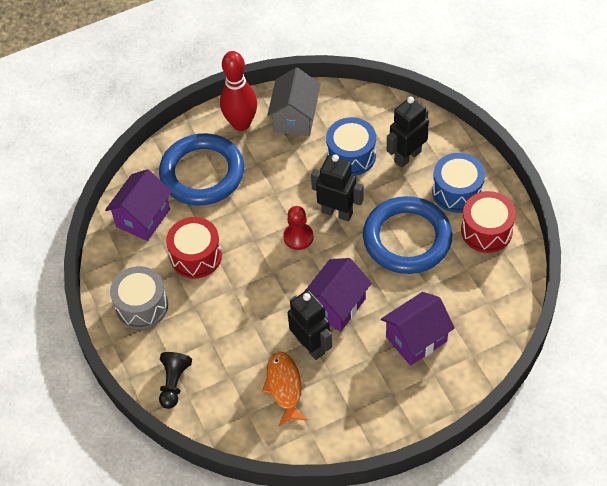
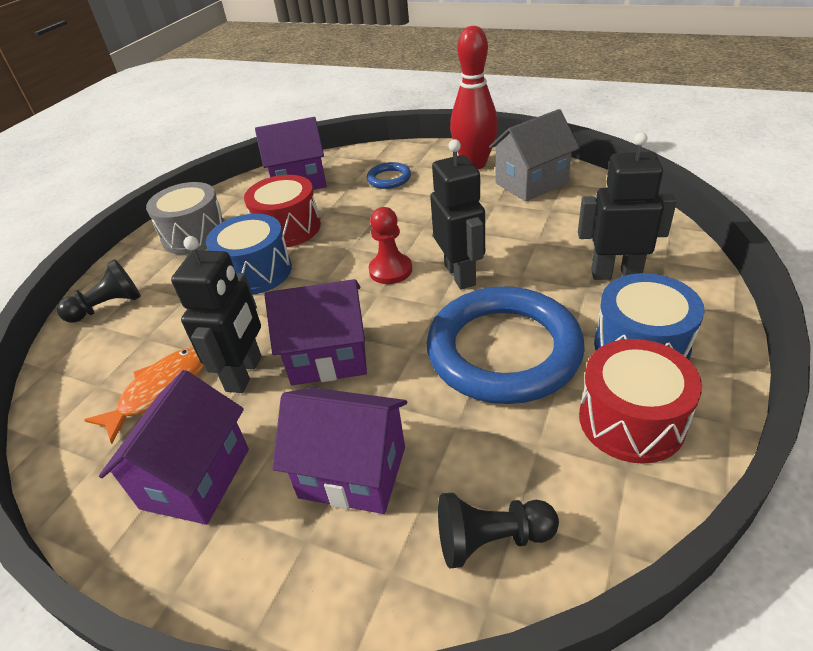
camera: 50 degrees right, 15 degrees down
blue ring [159,133,244,205] -> blue ring [367,162,411,189], size x0.43
blue drum [326,117,376,176] -> blue drum moved to [206,214,292,295]
none -> purple house [99,370,249,525]
none -> black pawn [438,492,559,569]

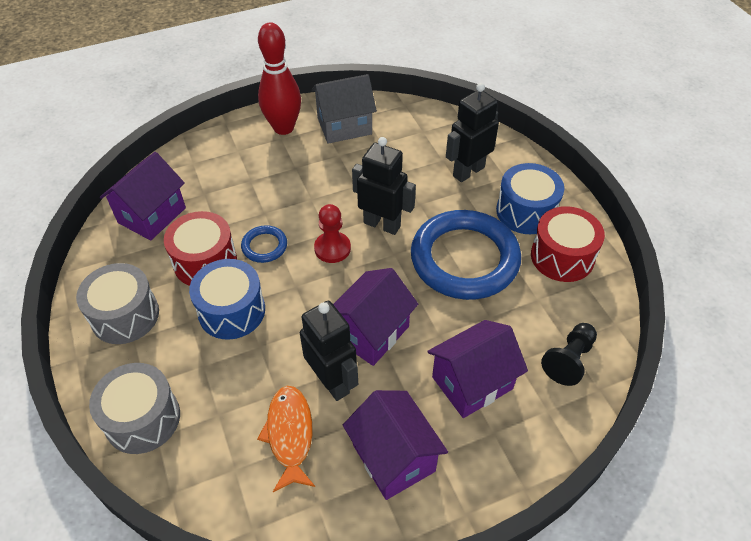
camera: 50 degrees left, 10 degrees up
black pawn [57,259,141,323] -> grey drum [89,363,180,454]
blue ring [367,162,411,189] -> blue ring moved to [241,225,287,263]
grey house [489,109,580,202] -> grey house turned 60 degrees clockwise [311,74,377,144]

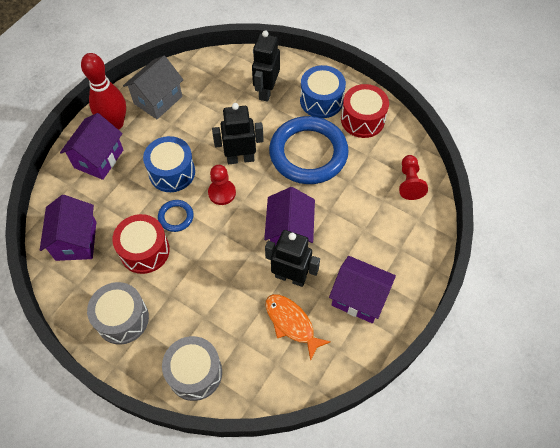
camera: 35 degrees left, 10 degrees up
blue drum [189,259,265,340] -> blue drum moved to [143,136,195,192]
purple house [427,320,528,418] -> purple house moved to [60,113,123,180]
black pawn [541,323,597,386] -> red pawn [399,155,428,200]

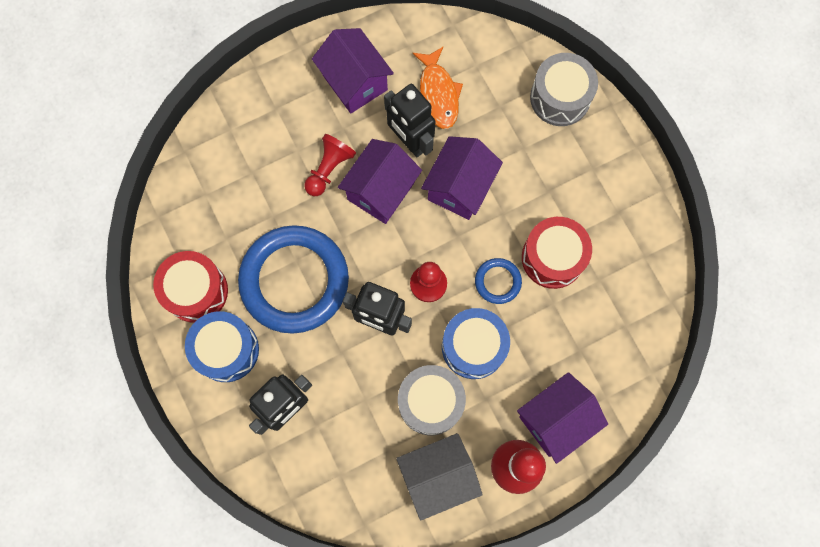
camera: 150 degrees left, 15 degrees up
purple house [40,195,96,261] -> purple house moved to [421,136,503,220]
grey drum [87,282,149,345] -> grey drum moved to [398,365,466,435]
red pawn [399,155,428,200] -> red pawn moved to [304,134,356,196]

